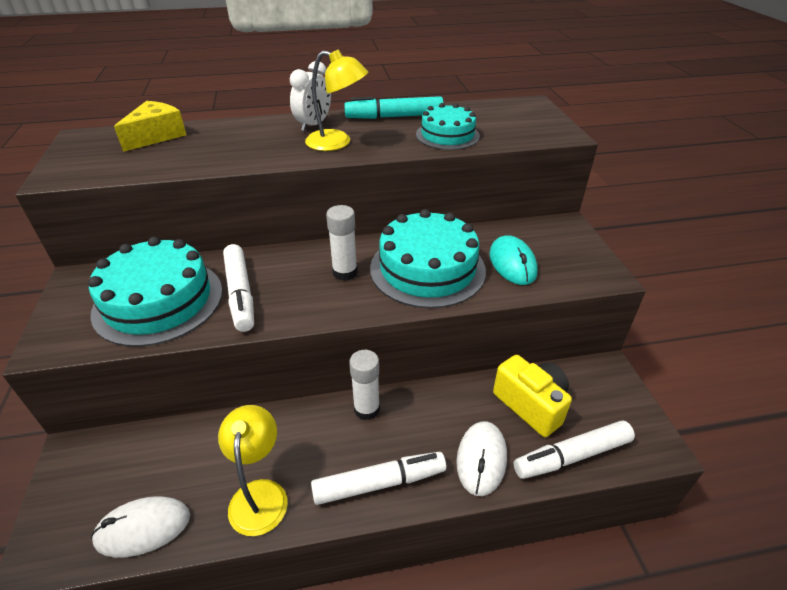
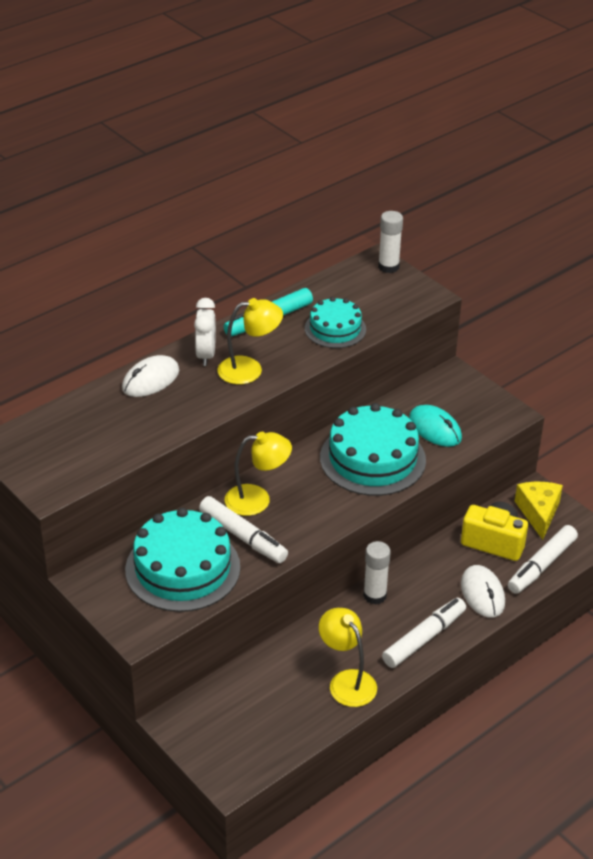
camera: 30 degrees left, 0 degrees up
white mouse [91,496,190,558] -> white mouse moved to [122,355,179,397]
yellow cheese [114,101,186,152] -> yellow cheese moved to [515,482,563,540]
white glue stick [326,205,358,281] -> white glue stick moved to [378,211,403,273]
none -> yellow lamp [225,432,292,516]

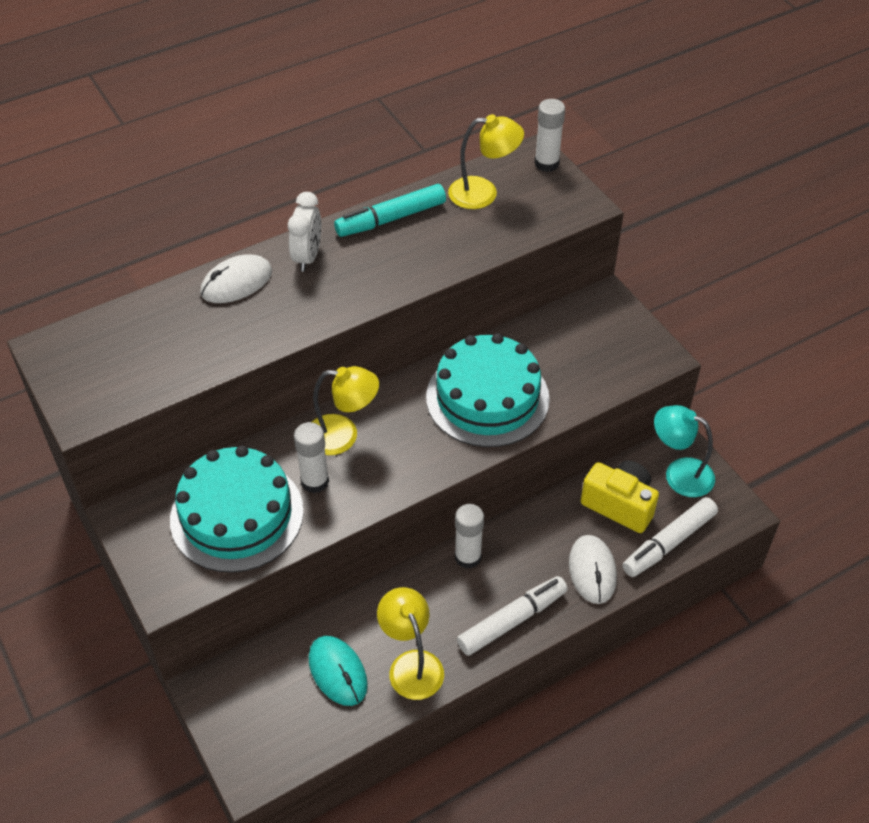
camera: 10 degrees right, 10 degrees up
white marker [199,496,288,563] -> white glue stick [294,422,329,493]
yellow lamp [218,298,283,385] -> yellow lamp moved to [448,114,524,209]
turquoise cake [305,297,366,348] -> none
turquoise mouse [409,405,462,447] -> turquoise mouse moved to [309,636,368,706]
yellow cheese [515,482,563,540] -> turquoise lamp [654,405,715,497]

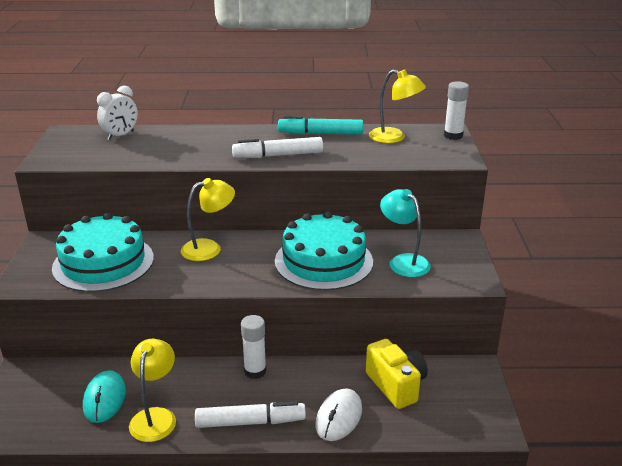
camera: 30 degrees right, 20 degrees down
white mouse [200,254,272,303] -> none
white clock [288,192,321,272] -> white clock moved to [97,86,138,140]
white glue stick [294,422,329,493] -> none
yellow lamp [312,366,379,455] -> yellow lamp turned 60 degrees counterclockwise [181,178,235,261]
white marker [622,497,718,577] -> white marker moved to [232,137,323,158]
turquoise lamp [654,405,715,497] -> turquoise lamp moved to [380,189,431,277]

